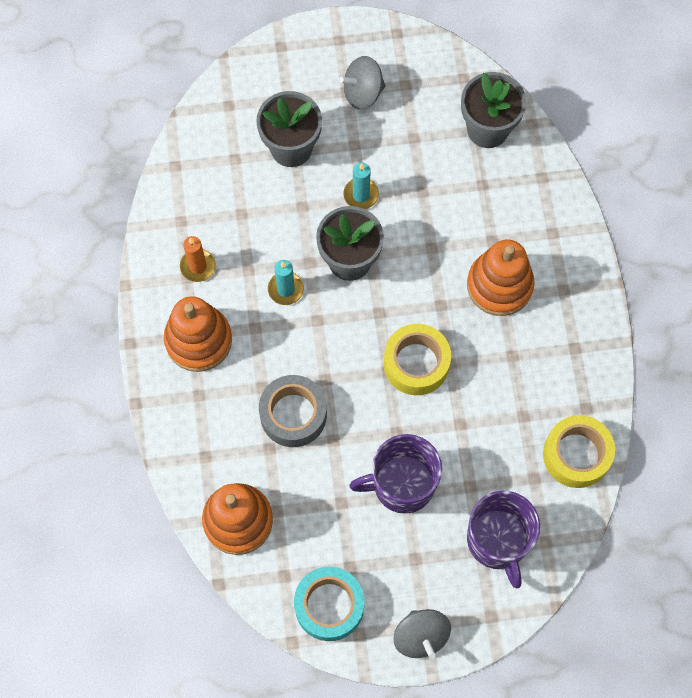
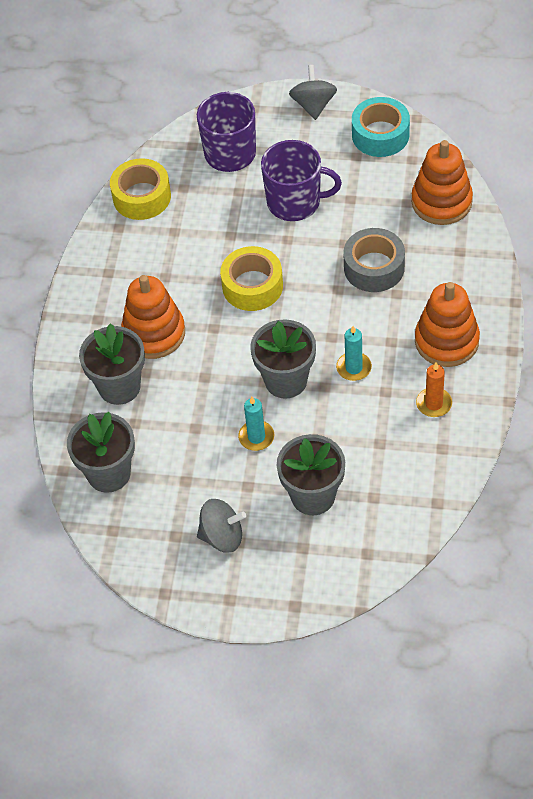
camera: 160 degrees left, 15 degrees down
none -> grey flower pot [79,323,145,405]

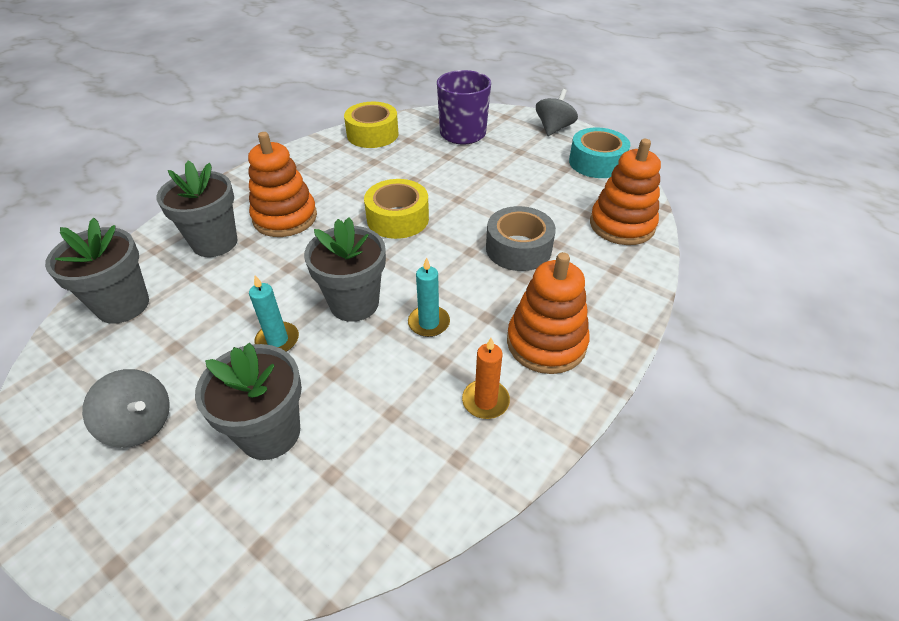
camera: 25 degrees right, 10 degrees down
purple mug [261,140,342,221] -> none

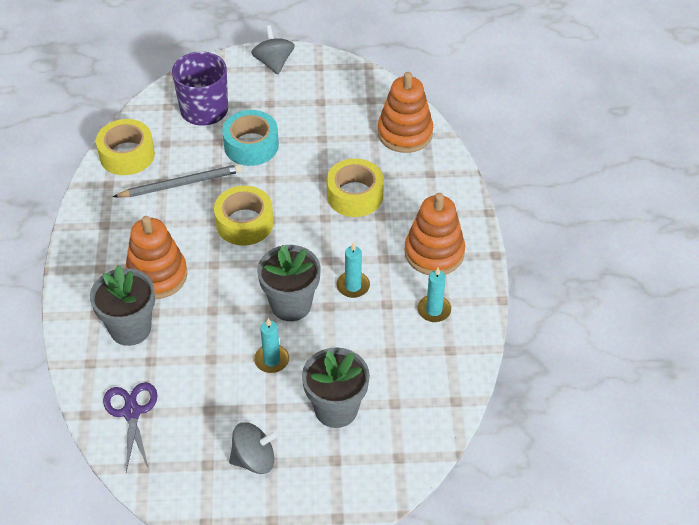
camera: 40 degrees left, 5 degrees up
grey flower pot [45,218,149,324] -> purple scissors [103,382,157,472]
orange candle [462,338,510,419] -> turquoise candle [417,268,451,322]
grey tape [486,206,556,271] -> yellow tape [327,158,384,217]
turquoise tape [569,128,630,178] -> turquoise tape moved to [222,110,279,166]
none -> grey pencil [113,164,242,197]

